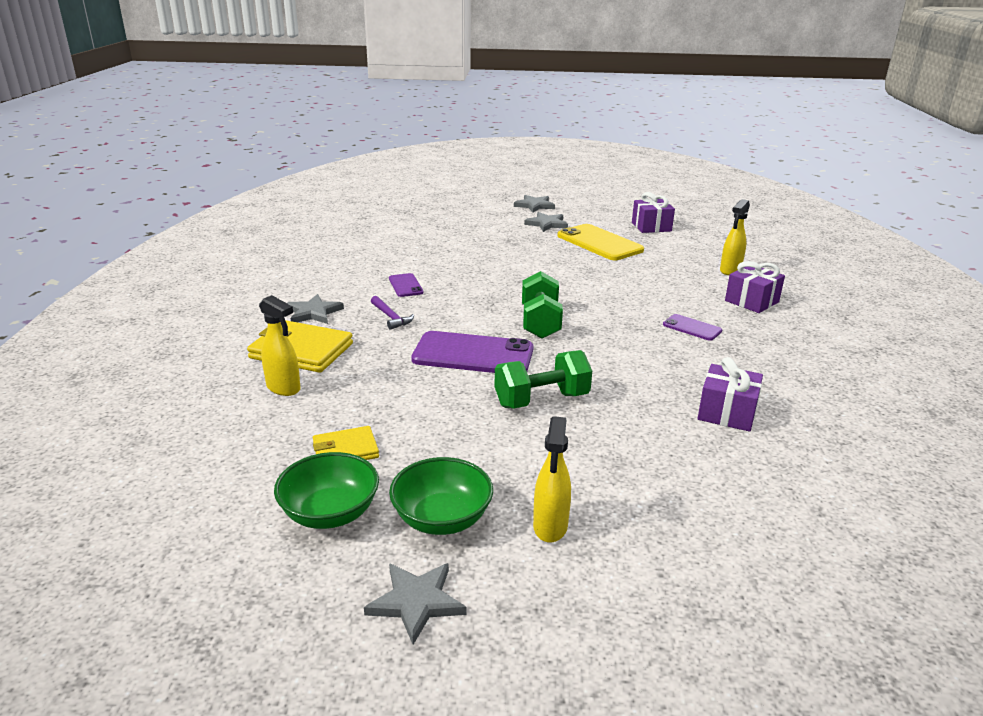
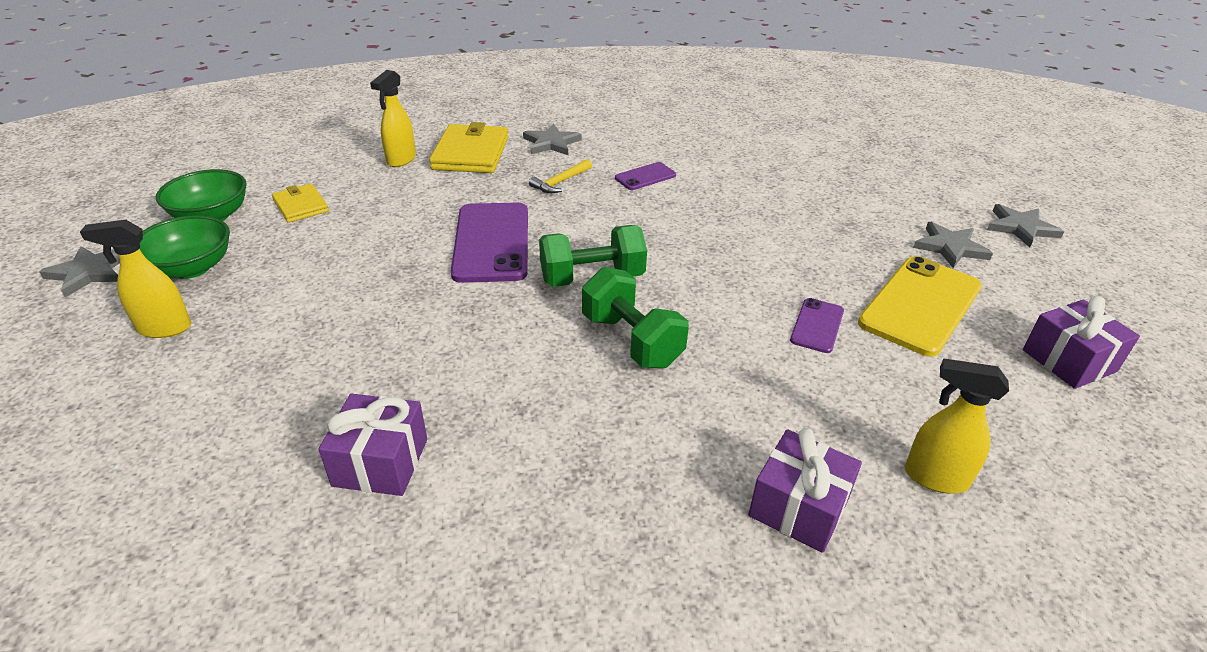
camera: 75 degrees right, 10 degrees up
purple hammer [371,296,414,330] -> yellow hammer [529,159,592,193]
green dumbbell [494,350,592,409] -> green dumbbell moved to [582,267,689,368]
purple phone [663,314,722,341] -> purple phone moved to [790,298,844,353]

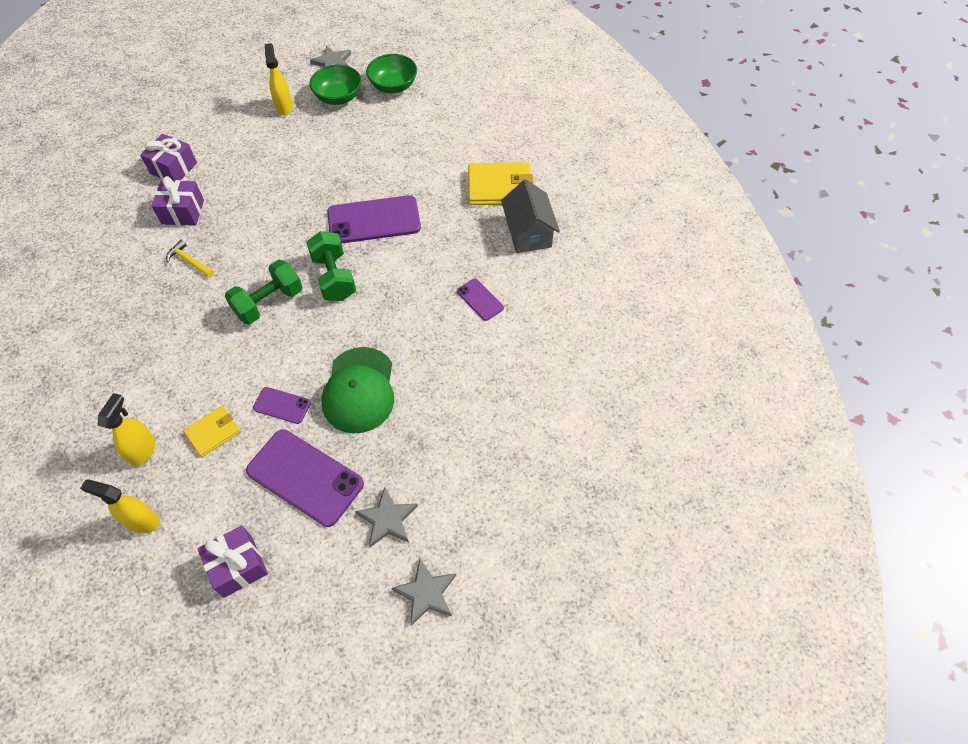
camera: 85 degrees right, 20 degrees up
yellow wallet [272,184,329,223] -> yellow wallet moved to [183,406,241,457]
yellow spray bottle [370,70,416,167] -> yellow spray bottle moved to [80,479,160,534]
grey star [523,123,582,155] -> grey house [501,179,560,253]
yellow hammer [529,159,592,193] -> yellow hammer moved to [166,240,214,278]
purple gift [748,428,862,553] -> purple gift moved to [140,134,197,181]
yellow phone [858,256,982,357] -> purple phone [246,429,364,527]
none -> green cap [322,347,394,433]

